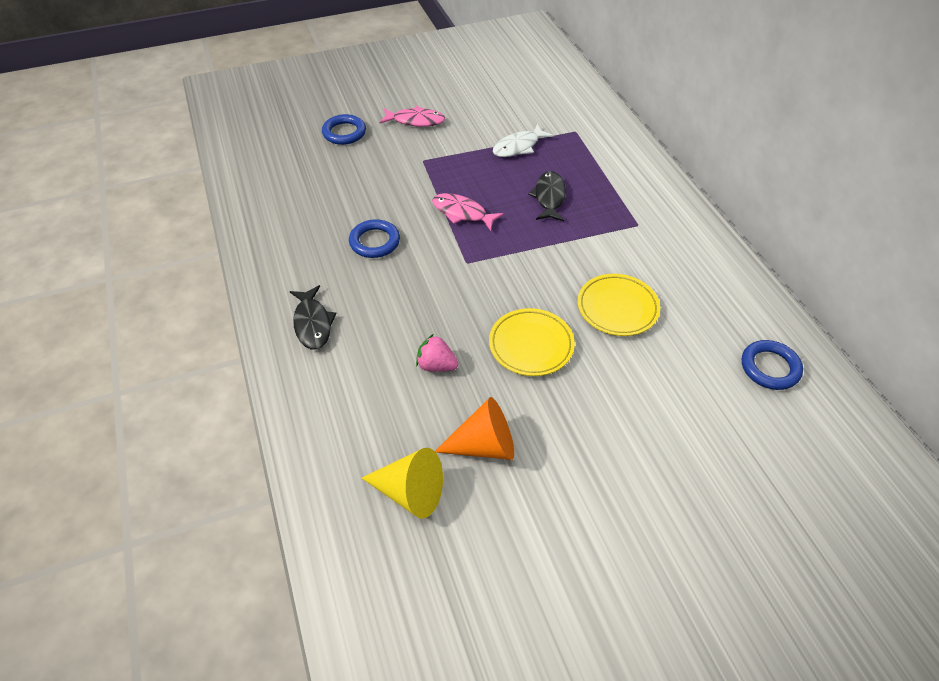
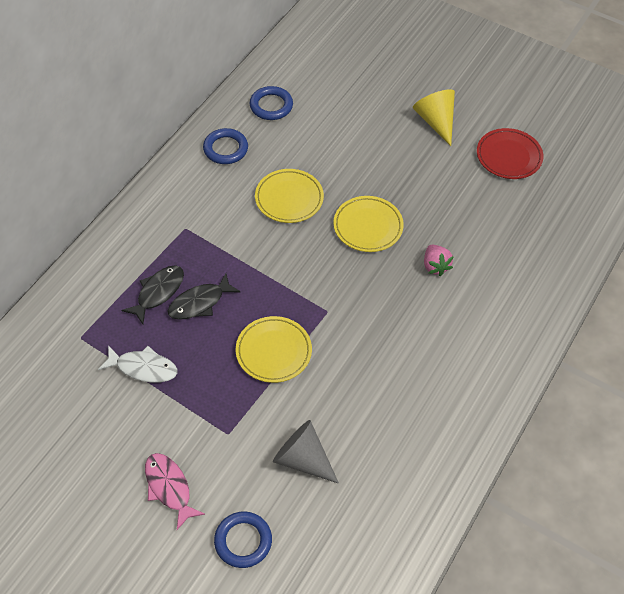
camera: 130 degrees left, 5 degrees up
black fish [290,285,336,350] -> black fish moved to [121,266,184,324]
blue ring [349,219,400,258] -> blue ring moved to [203,128,248,164]
yellow cone [361,448,443,519] -> yellow cone moved to [413,89,455,146]
pink fish [432,193,504,231] -> yellow plate [236,316,312,383]
orange cone [435,397,514,460] -> none
none -> grey cone [273,420,339,484]
none -> red plate [477,128,543,179]

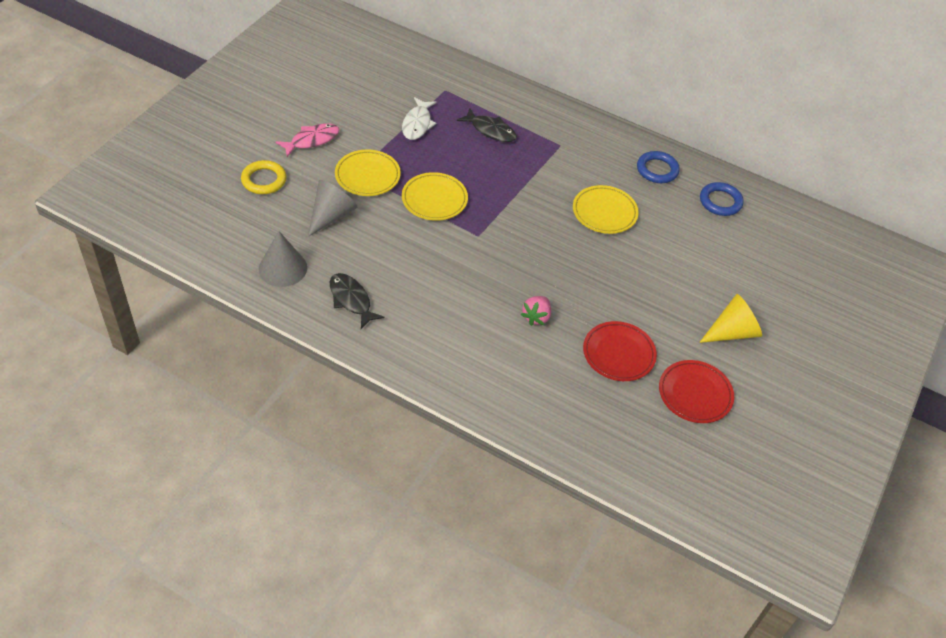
camera: 85 degrees right, 5 degrees down
black fish [167,273,241,320] -> black fish moved to [330,273,385,329]
blue ring [214,512,272,568] -> yellow ring [241,160,286,194]
yellow plate [333,196,404,252] -> yellow plate moved to [335,149,401,196]
pink strawberry [424,245,454,276] -> pink strawberry turned 45 degrees counterclockwise [521,296,551,326]
none -> grey cone [259,231,307,287]
none -> red plate [583,321,657,381]

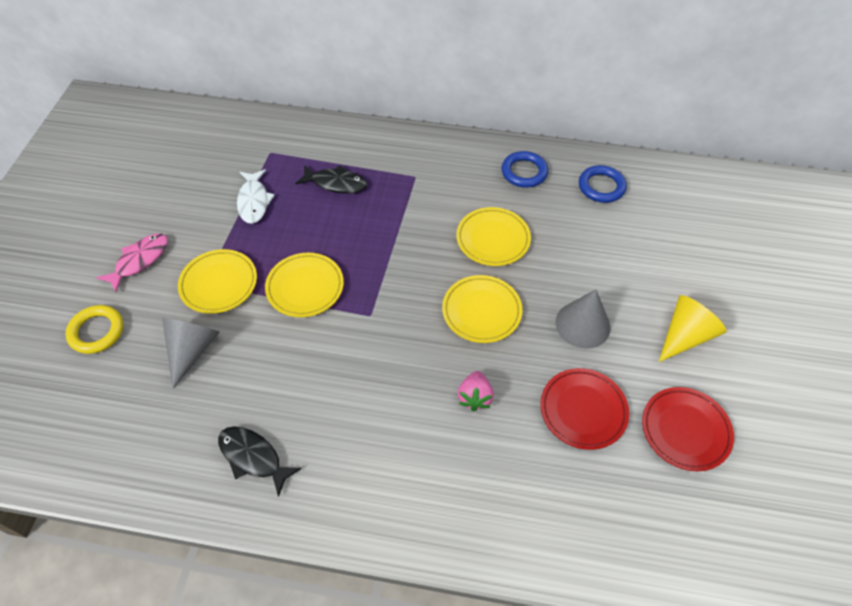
camera: 15 degrees left, 5 degrees up
grey cone [259,231,307,287] -> grey cone moved to [556,289,610,349]
none -> yellow plate [442,275,522,343]

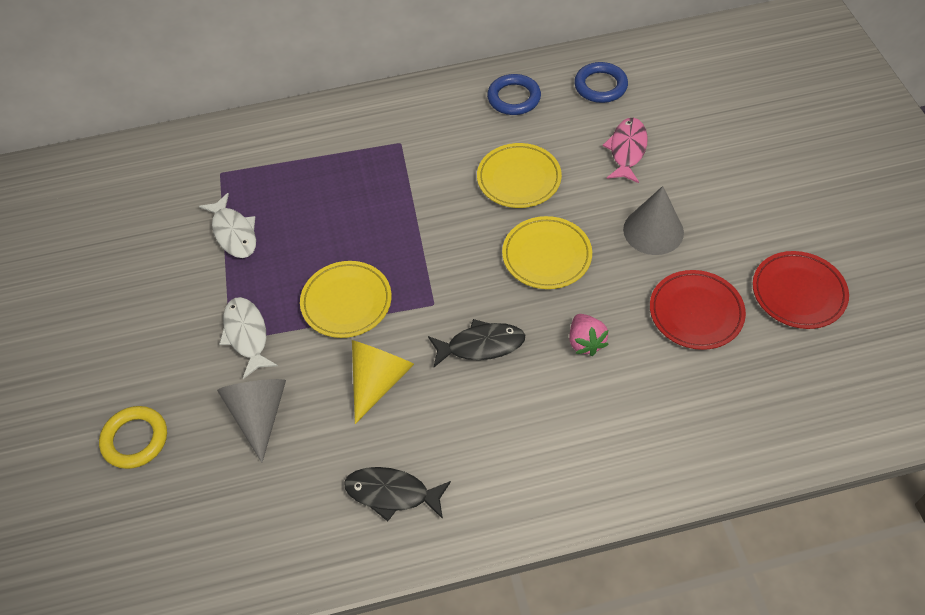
camera: 20 degrees left, 0 degrees up
pink fish [96,233,168,292] -> pink fish moved to [603,118,648,183]
yellow plate [178,249,257,314] -> white fish [219,297,278,379]
black fish [295,165,367,193] -> black fish moved to [428,319,525,367]
yellow cone [659,295,727,362] -> yellow cone moved to [352,340,414,424]

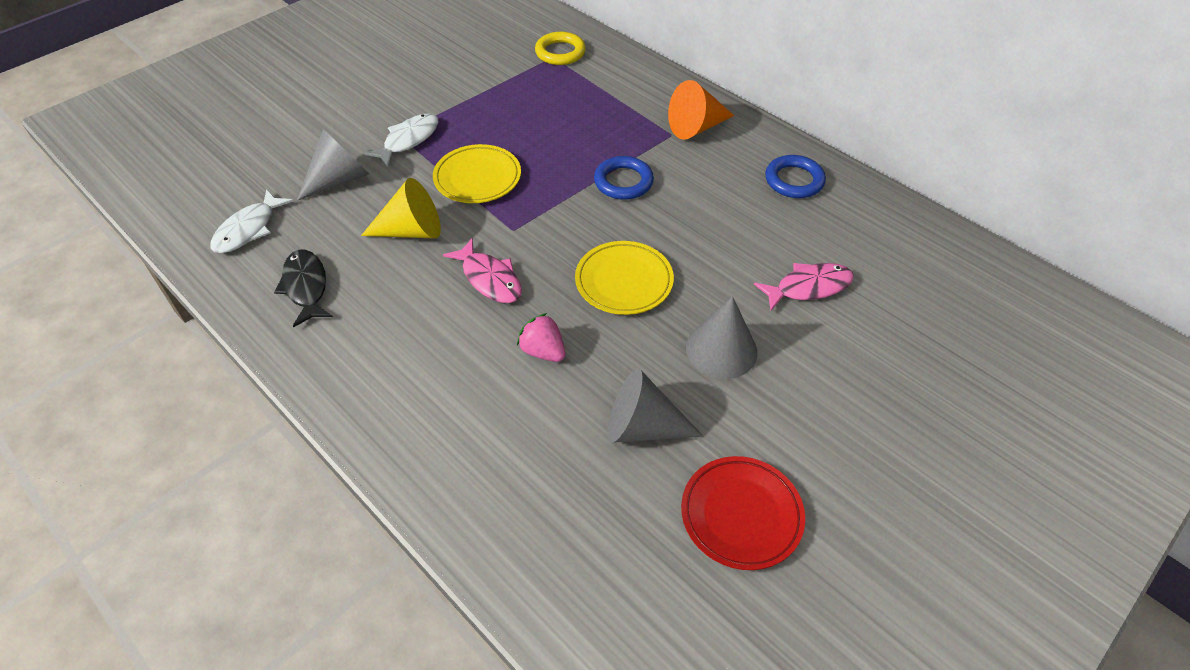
camera: 55 degrees right, 5 degrees down
yellow ring [99,406,167,469] -> yellow ring moved to [535,32,586,65]
white fish [199,193,256,258] -> white fish moved to [210,189,293,253]
black fish [428,319,525,367] -> pink fish [443,238,522,303]
yellow plate [477,143,562,208] -> none
pink strawberry [569,314,609,356] -> pink strawberry turned 90 degrees clockwise [517,313,565,362]
blue ring [574,62,628,103] -> blue ring moved to [594,156,654,200]
red plate [650,270,746,350] -> grey cone [607,368,703,443]
none -> orange cone [668,80,734,140]

